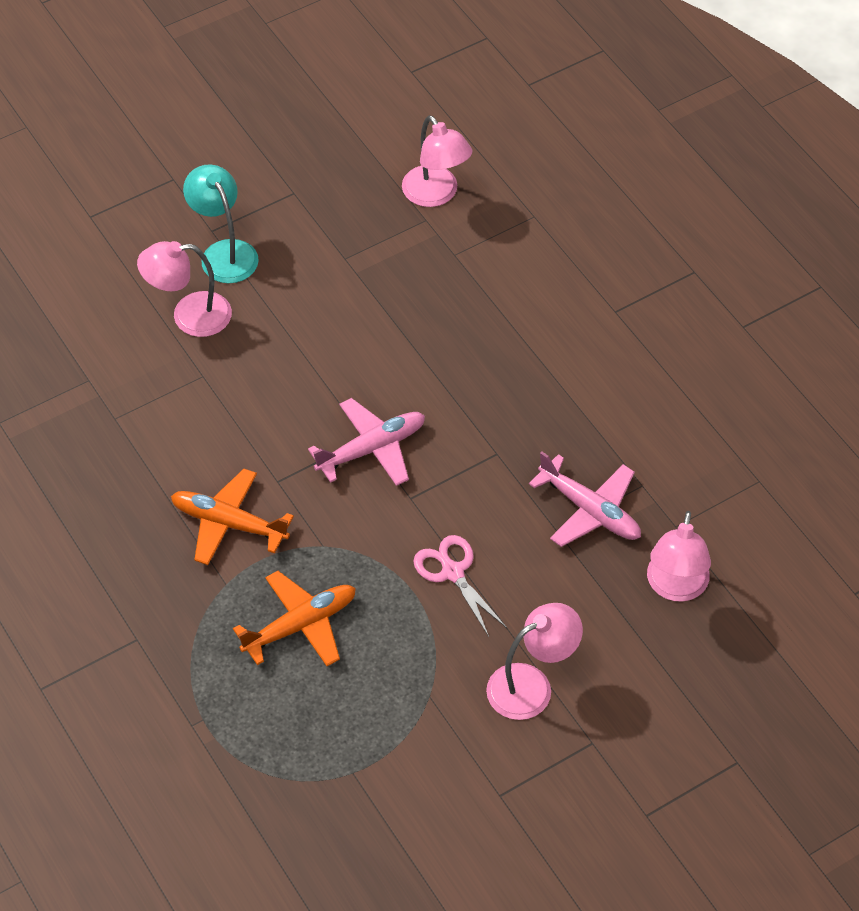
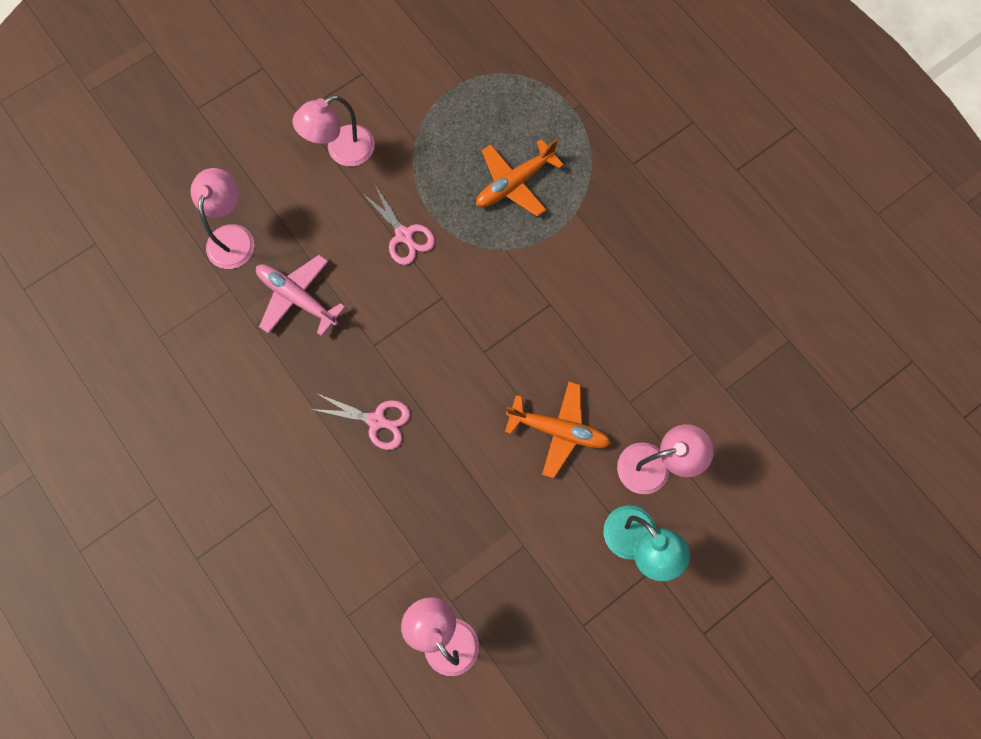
camera: 175 degrees right, 20 degrees up
orange plane [171,469,294,565] -> orange plane moved to [505,382,611,478]
pink plane [308,398,425,486] -> none
none -> pink scissors [310,393,411,450]

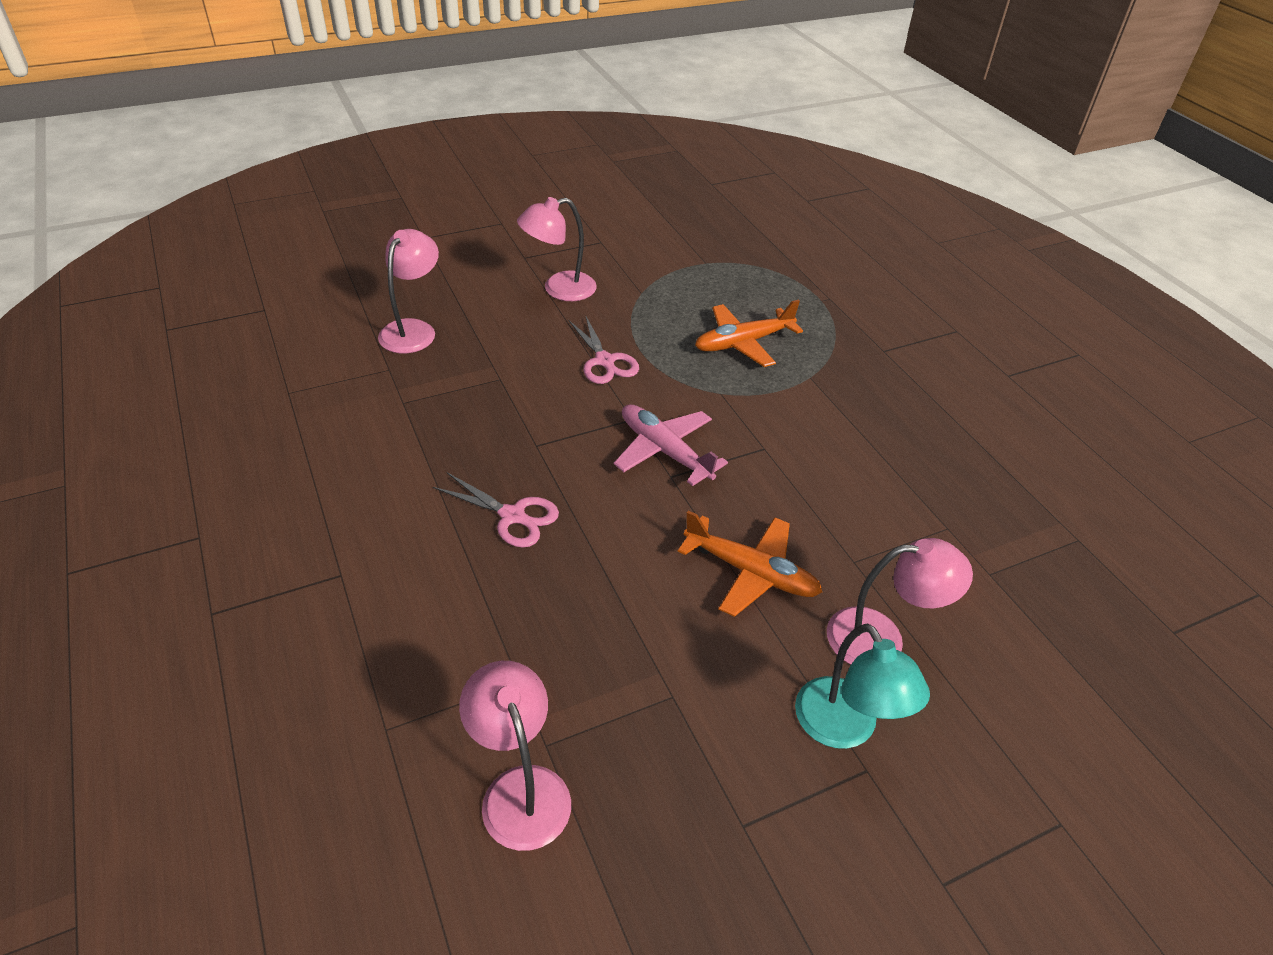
camera: 10 degrees right, 30 degrees down
pink plane [256,255,346,336] -> pink plane moved to [614,404,728,486]

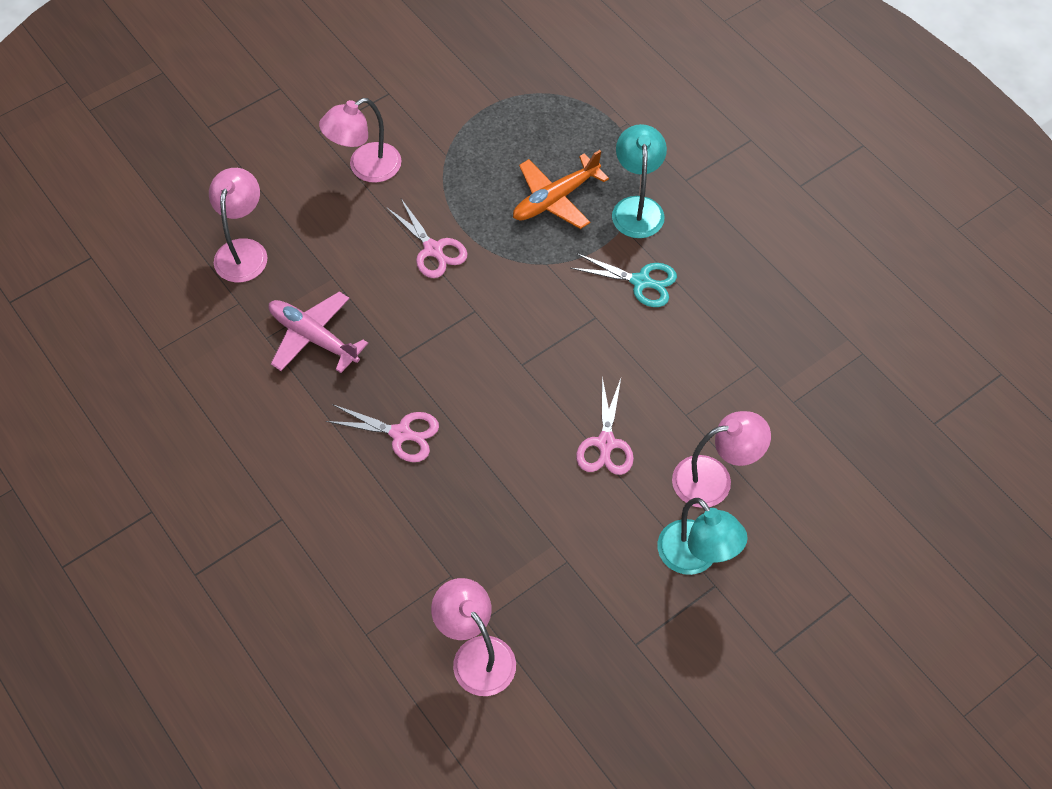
camera: 10 degrees left, 15 degrees up
pink plane [614,404,728,486] -> pink plane moved to [268,291,368,373]
orange plane [678,511,822,617] -> pink scissors [576,377,634,475]
none -> turquoise scissors [570,253,677,307]
none -> turquoise lamp [612,124,667,238]

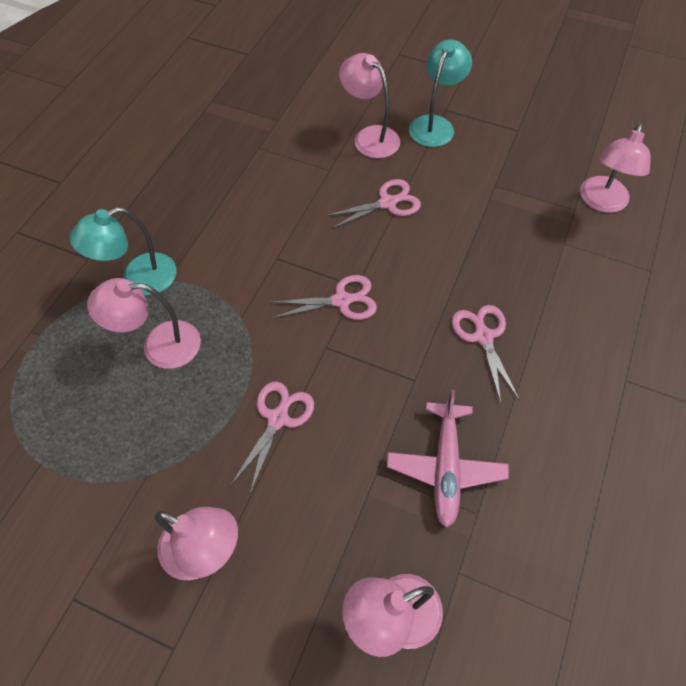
camera: 120 degrees left, 0 degrees up
orange plane [513,150,609,229] -> pink lamp [87,278,201,369]
turquoise scissors [570,253,677,307] -> none
none -> pink scissors [269,275,377,320]

